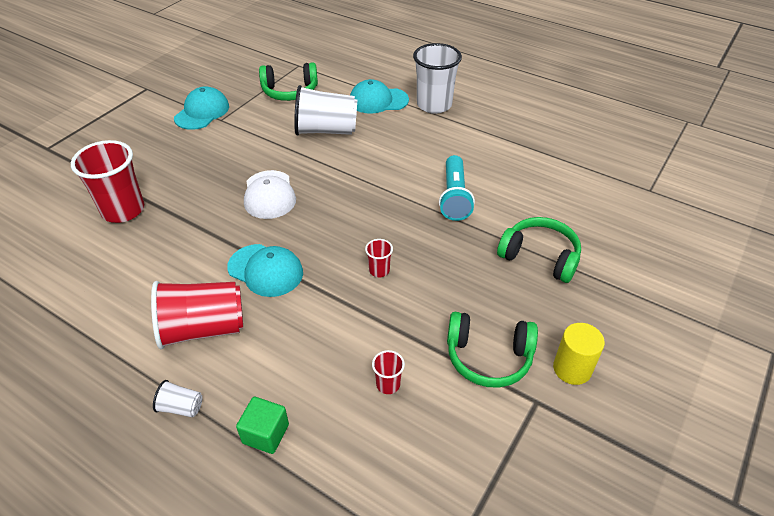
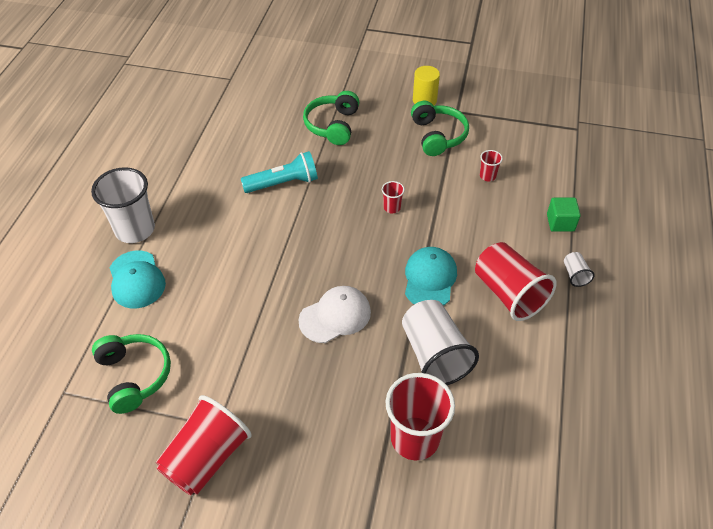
camera: 110 degrees left, 5 degrees up
turquoise cap [174,86,229,130] -> red cup [156,395,252,495]
white cup [294,85,357,135] -> white cup moved to [402,300,479,385]

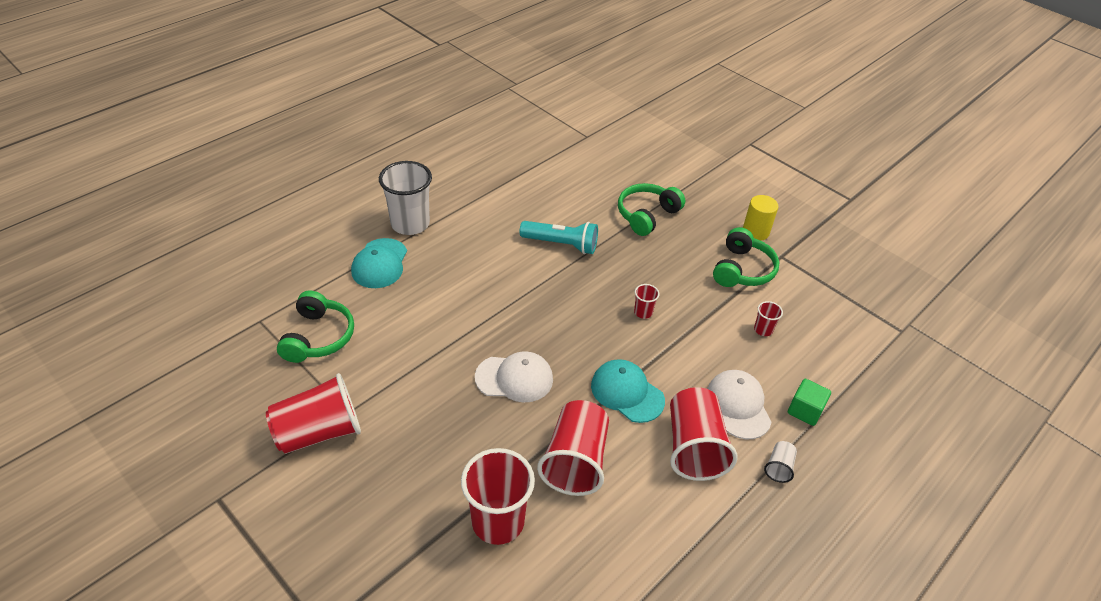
camera: 30 degrees right, 5 degrees down
white cup [402,300,479,385] -> red cup [537,400,609,496]
turquoise cap [405,247,457,306] -> turquoise cap turned 90 degrees counterclockwise [591,359,665,423]
none -> white cap [707,370,772,439]

